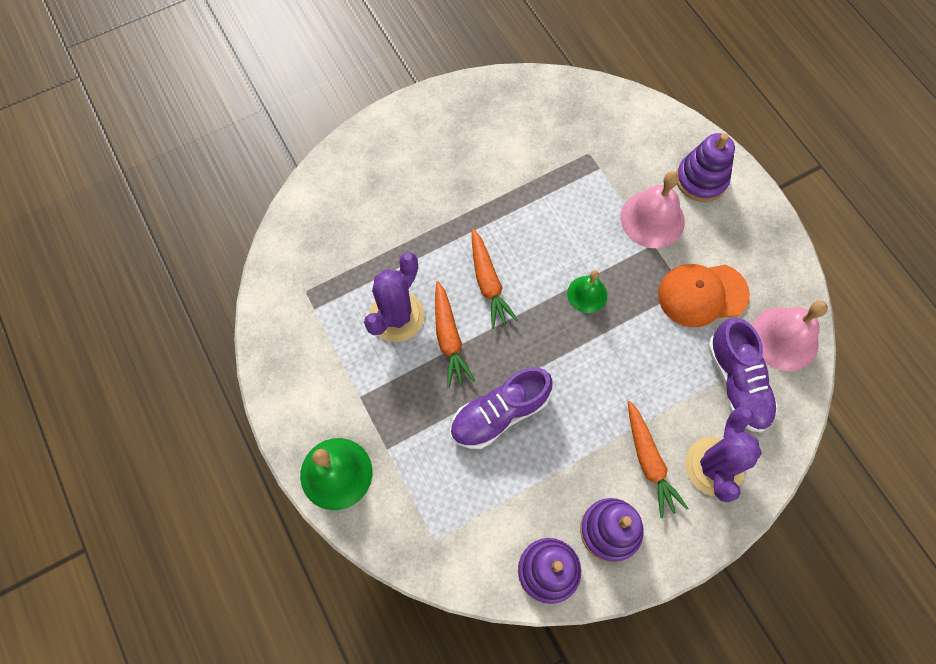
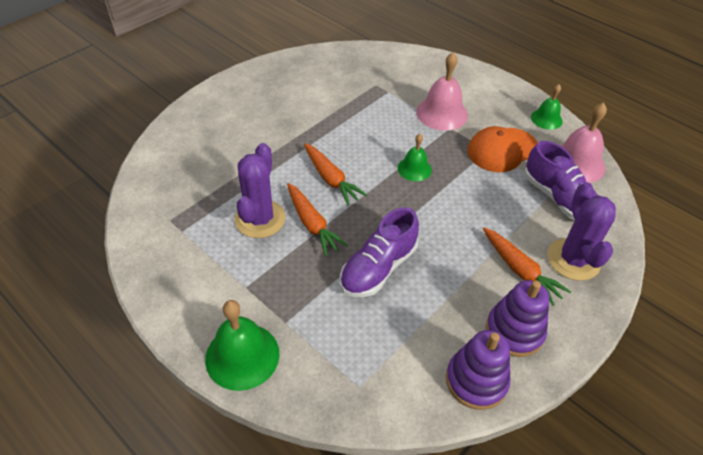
camera: 20 degrees left, 20 degrees down
purple stacking toy [676,133,735,202] -> none
none -> green bell [531,84,563,130]

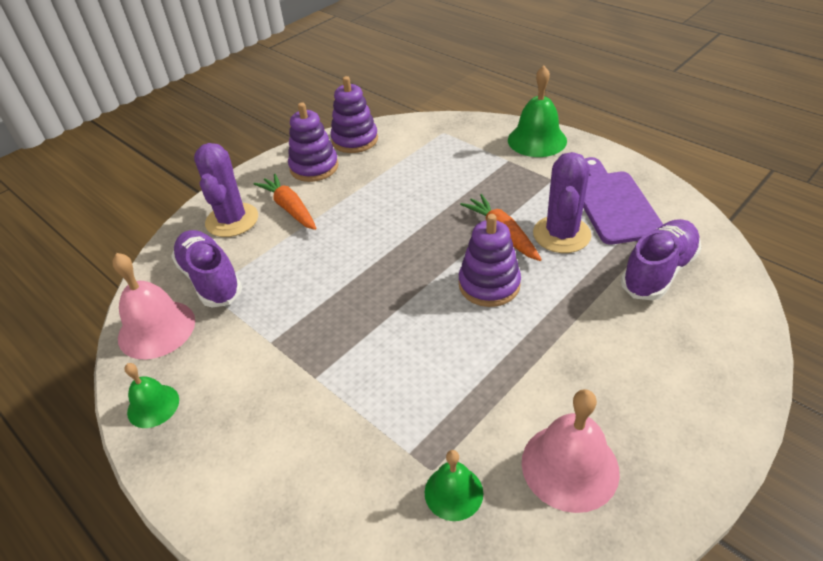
camera: 175 degrees left, 5 degrees down
orange carrot [304,143,367,205] -> purple stacking toy [459,214,521,307]
purple shoe [340,207,419,297] -> purple shoe moved to [621,219,701,300]
green bell [398,134,432,181] -> green bell moved to [425,450,483,521]
pink bell [416,53,468,131] -> pink bell moved to [522,389,620,513]
orange cap [467,126,538,172] -> none
none -> purple cutting board [583,157,664,245]

